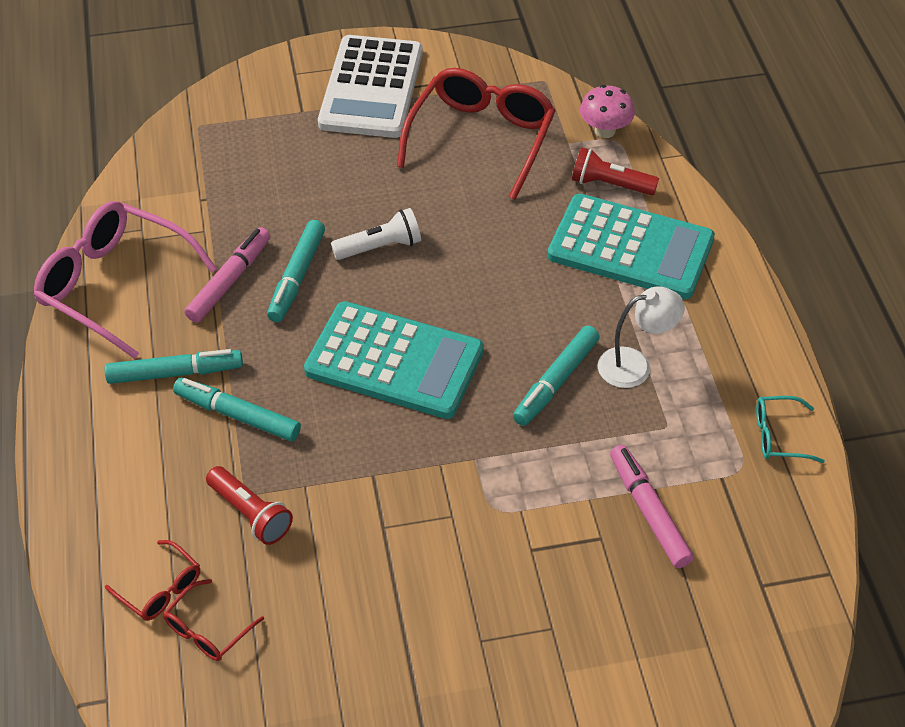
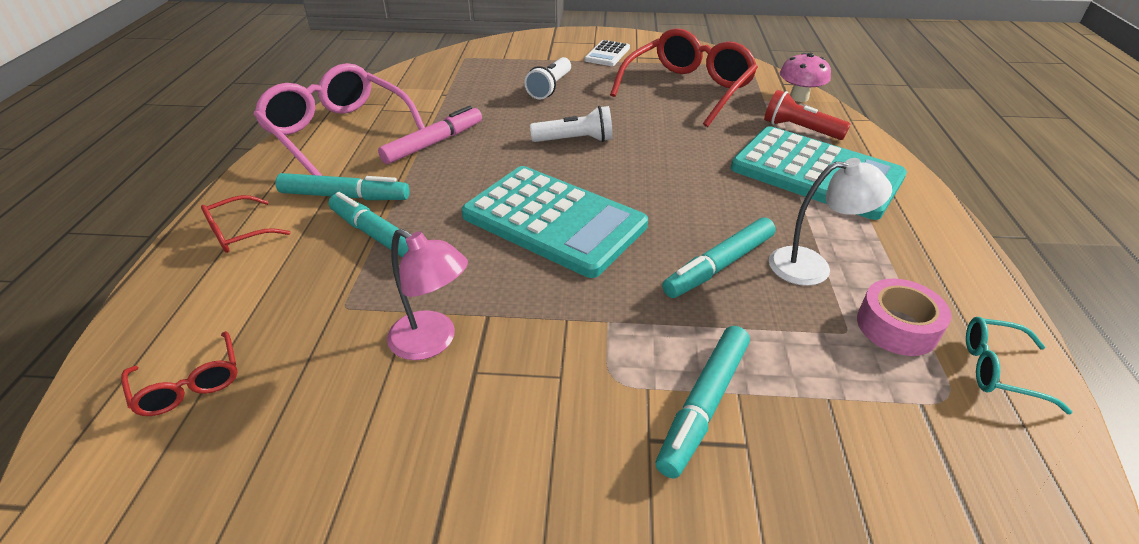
camera: 15 degrees right, 10 degrees down
red glasses [163,579,264,661] -> red glasses moved to [201,195,291,253]
red flashlight [206,466,293,545] -> none
turquoise marker [267,220,325,322] -> turquoise marker moved to [656,326,750,479]
white calculator [318,35,423,138] -> white calculator [584,40,630,66], size x0.46
pink marker [610,445,694,568] -> none
none -> pink lamp [387,229,468,360]
none -> white flashlight [524,57,571,100]
none -> pink tape [857,279,951,356]

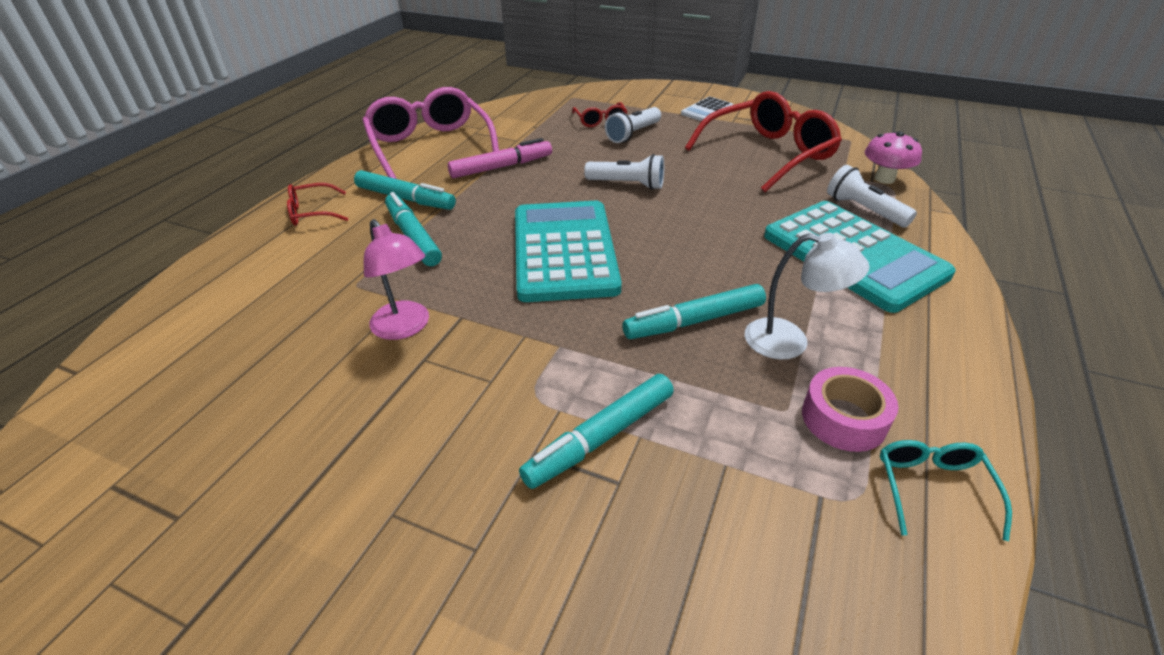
camera: 20 degrees right, 0 degrees up
red glasses [121,331,238,416] -> red glasses moved to [572,102,628,127]
turquoise calculator [462,166,648,278] -> turquoise calculator turned 150 degrees counterclockwise [515,201,622,302]
red flashlight [764,90,851,140] -> white flashlight [827,165,917,227]
turquoise glasses [966,317,1073,415] -> turquoise glasses turned 60 degrees clockwise [880,440,1012,541]

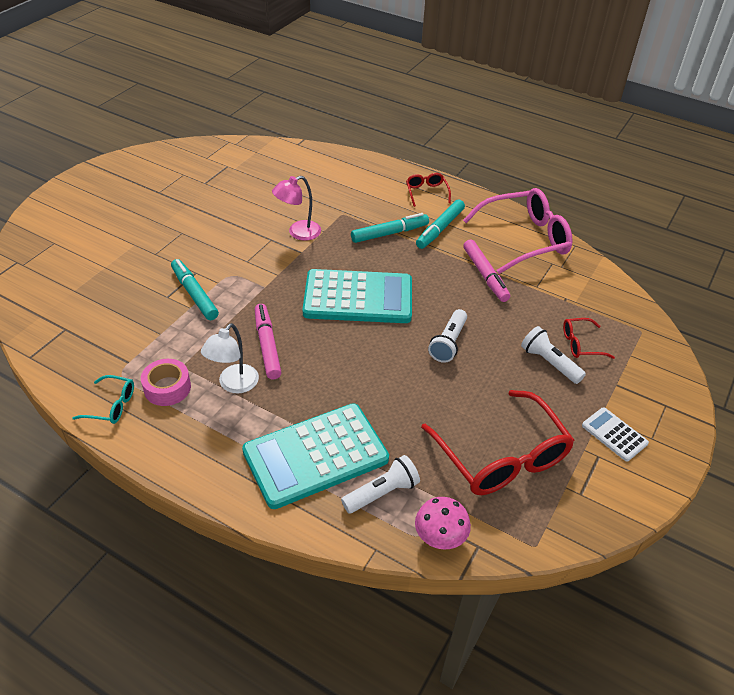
camera: 95 degrees right, 5 degrees up
turquoise marker [622,284,766,339] -> pink marker [255,304,282,379]

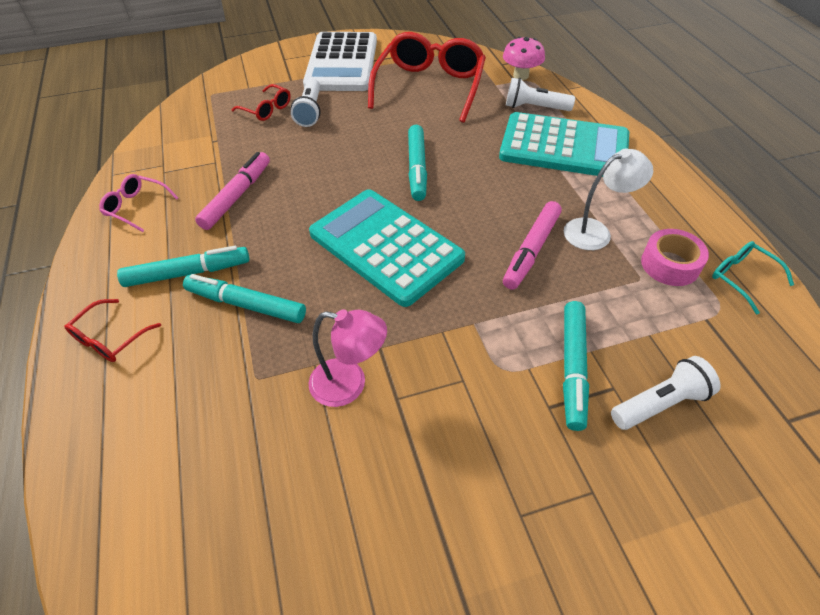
camera: 135 degrees left, 5 degrees up
white flashlight [428,309,467,363] -> white flashlight moved to [611,356,721,430]
pink glasses [463,188,573,274] -> pink glasses [99,174,178,232], size x0.46
white calculator [582,407,649,461] -> white calculator [303,32,377,91], size x2.15
none -> turquoise marker [408,125,427,201]

